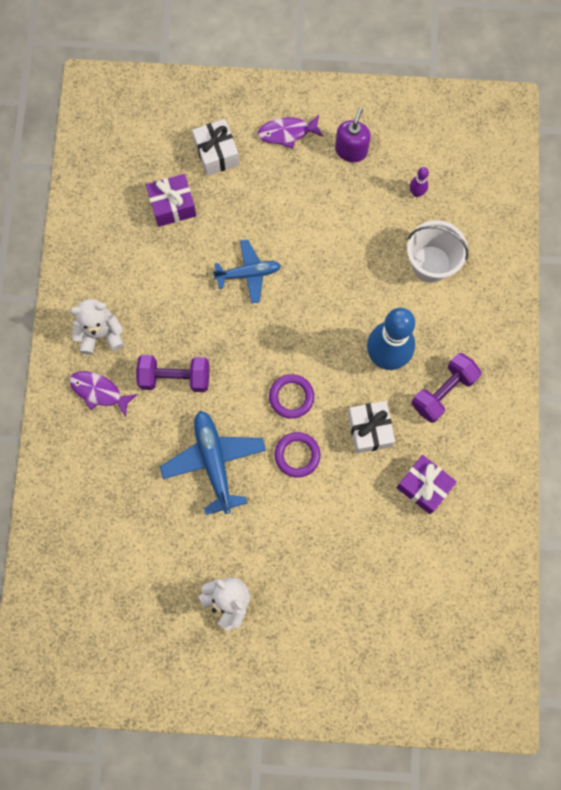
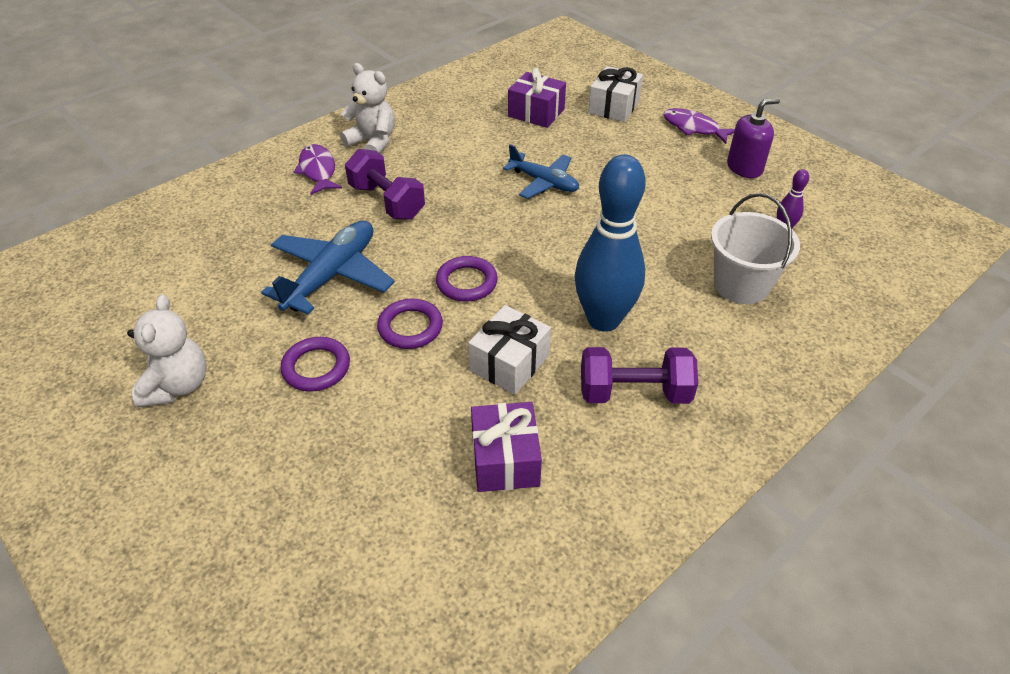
camera: 45 degrees right, 30 degrees down
none -> purple ring [280,337,350,392]

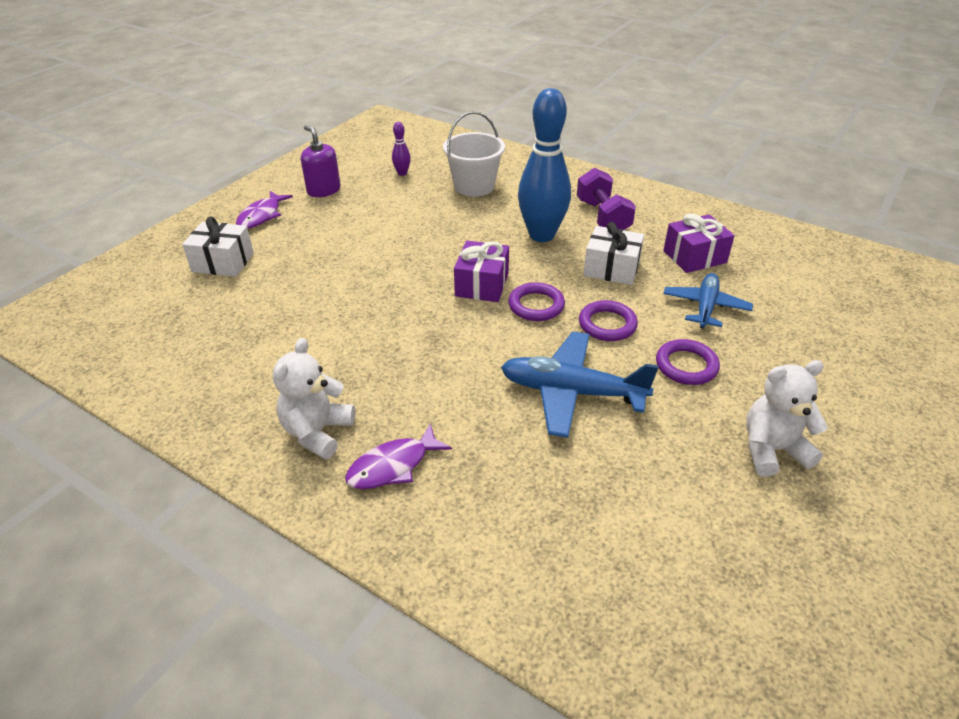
camera: 105 degrees left, 5 degrees down
purple dumbbell [345,149,425,220] -> none
blue plane [503,144,579,199] -> blue plane moved to [663,273,753,328]
purple gift [508,68,566,128] -> purple gift moved to [454,241,509,302]

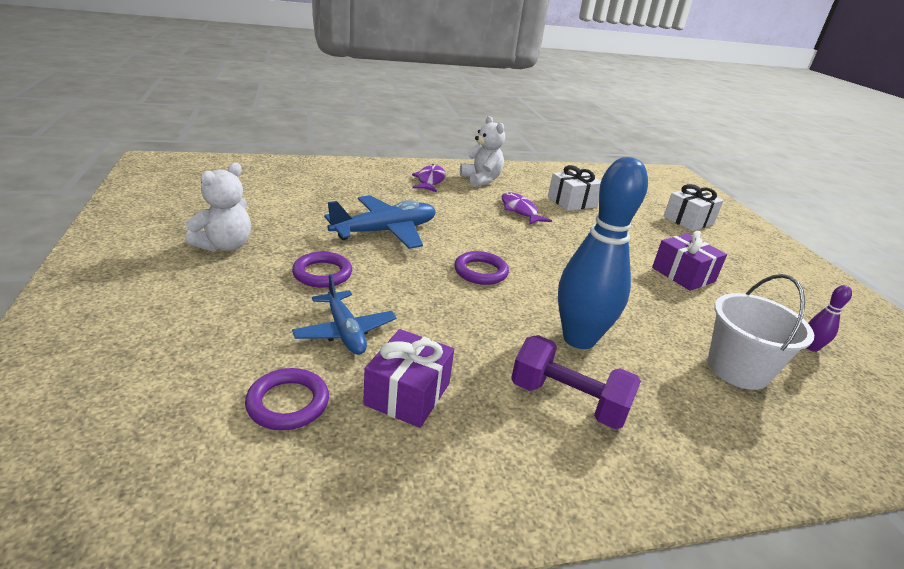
camera: 130 degrees right, 10 degrees down
purple fish [236,191,293,229] -> purple fish moved to [502,192,552,224]
purple soap dispenser [301,125,341,197] -> none
purple gift [454,241,509,302] -> purple gift moved to [652,231,727,291]
purple ring [579,300,638,341] -> purple ring moved to [245,368,329,430]
white gift [583,222,644,285] -> white gift moved to [548,165,601,211]

